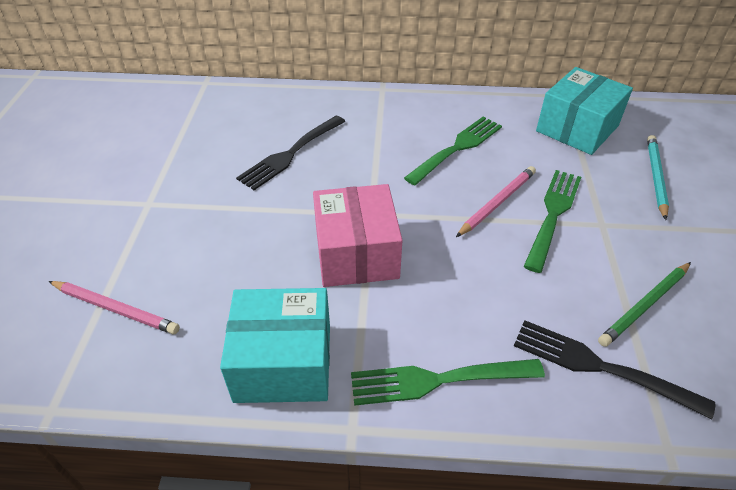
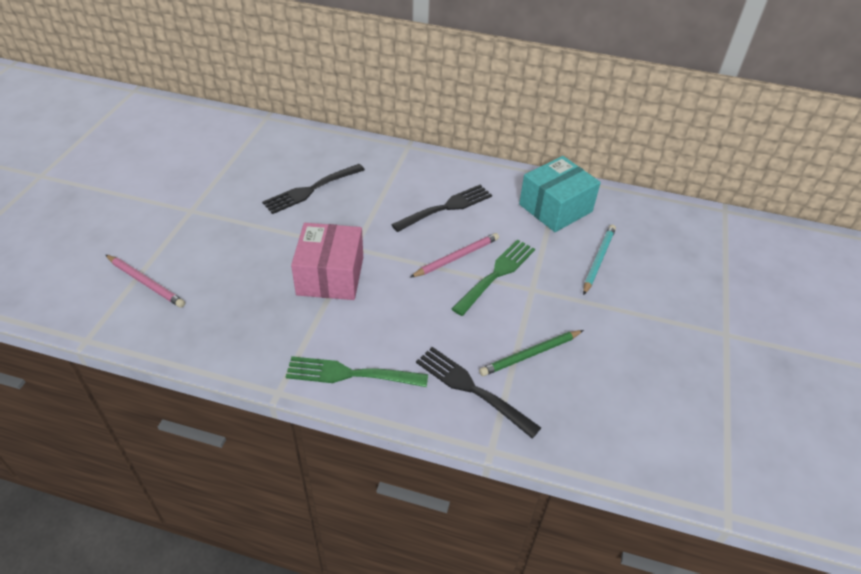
camera: 10 degrees right, 0 degrees up
turquoise box [220,288,330,403] -> none
green fork [404,117,502,186] -> black fork [391,185,492,232]

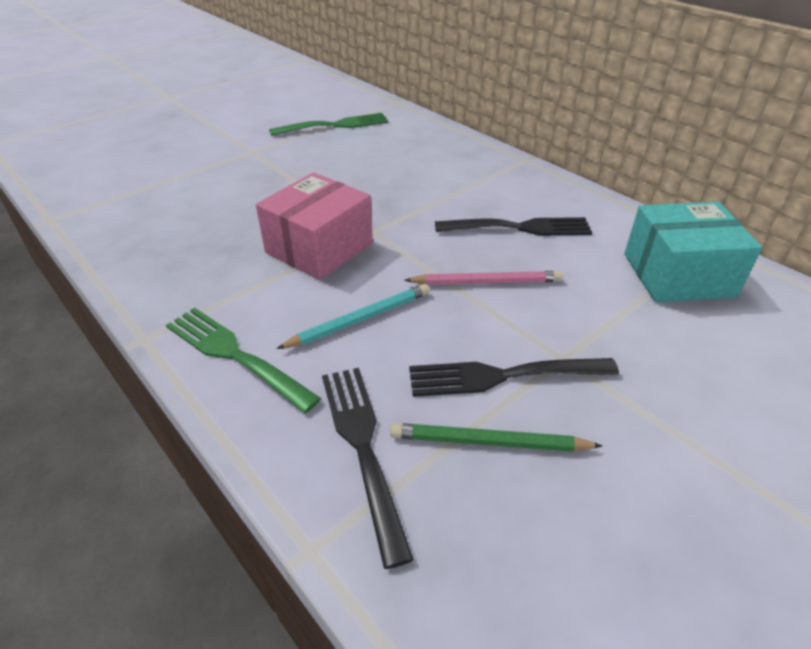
camera: 35 degrees right, 5 degrees down
pink pencil [106,255,185,308] -> none
black fork [262,164,365,214] -> black fork moved to [409,358,619,397]
green fork [452,239,535,316] -> green fork moved to [269,113,388,136]
turquoise pencil [583,225,616,295] -> turquoise pencil moved to [276,284,429,349]

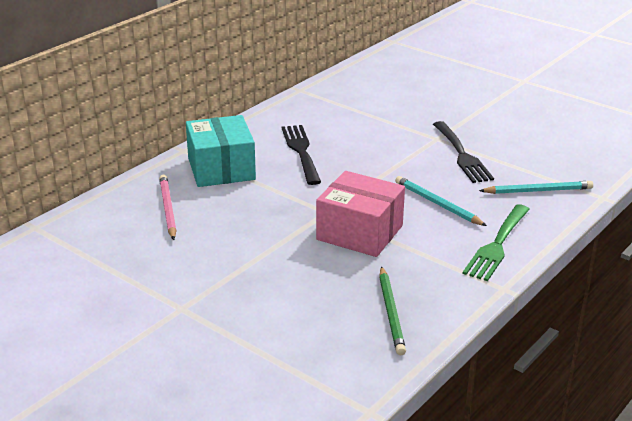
camera: 100 degrees left, 10 degrees down
green fork [269,113,388,136] -> none
black fork [322,368,414,569] -> turquoise pencil [479,181,593,194]
green pencil [390,423,602,452] -> green pencil moved to [379,266,406,355]
pink pencil [404,271,562,285] -> pink pencil moved to [159,175,177,240]
turquoise box [624,202,762,302] -> turquoise box moved to [186,115,256,187]

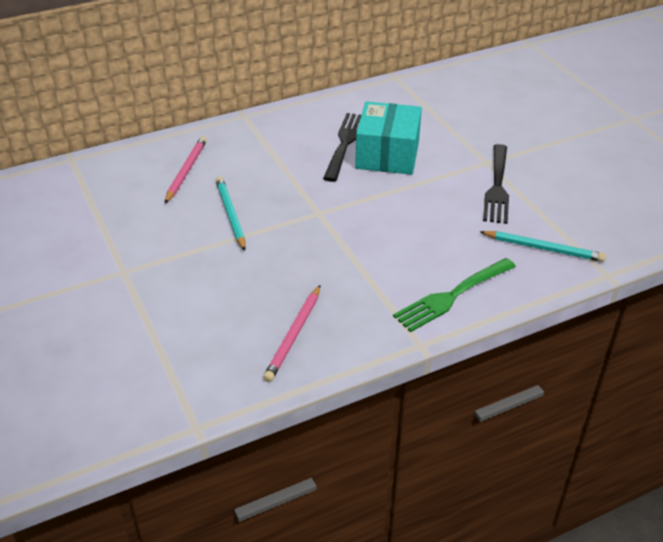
camera: 25 degrees right, 10 degrees up
turquoise box [186,115,256,187] -> turquoise box moved to [355,101,422,175]
pink box [316,171,405,257] -> none
green pencil [379,266,406,355] -> pink pencil [263,285,320,382]
turquoise pencil [395,176,487,226] -> turquoise pencil moved to [216,176,246,251]

